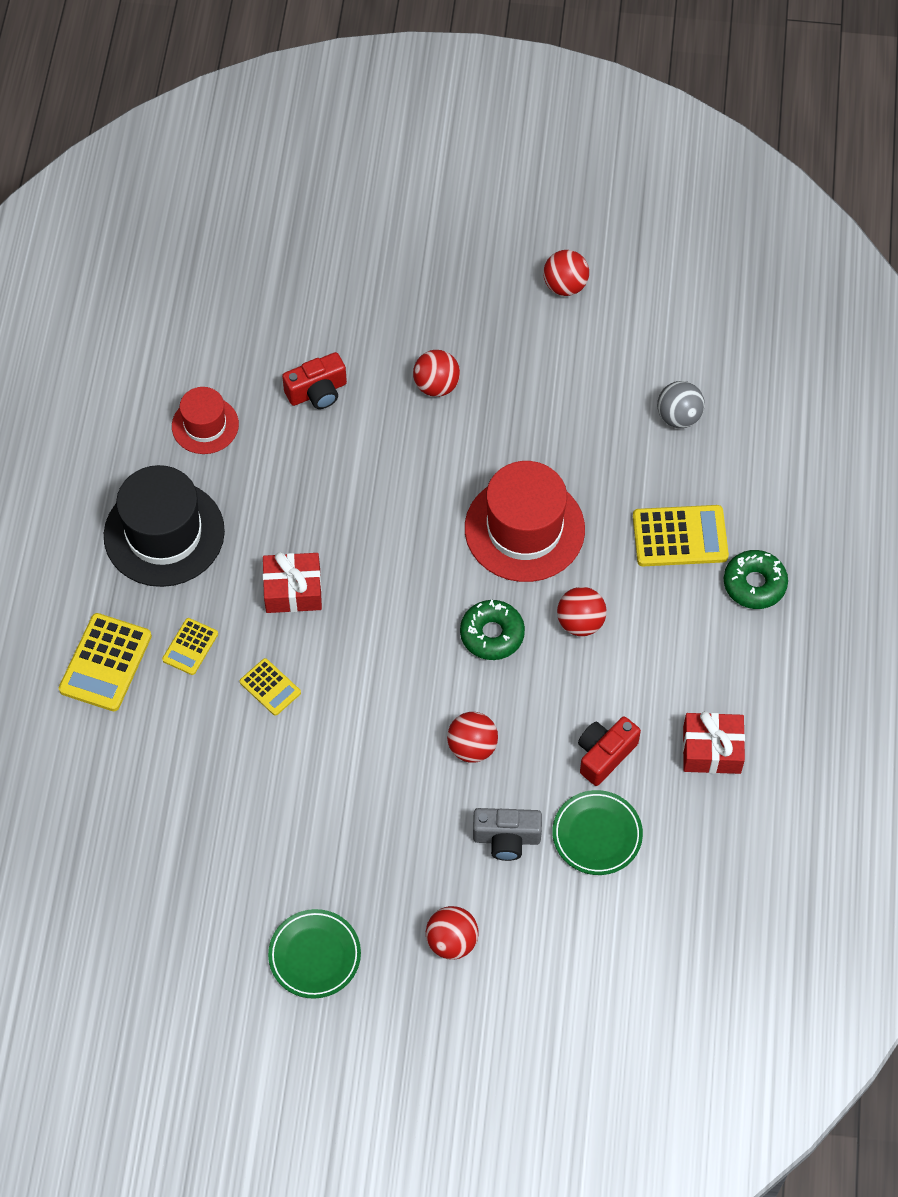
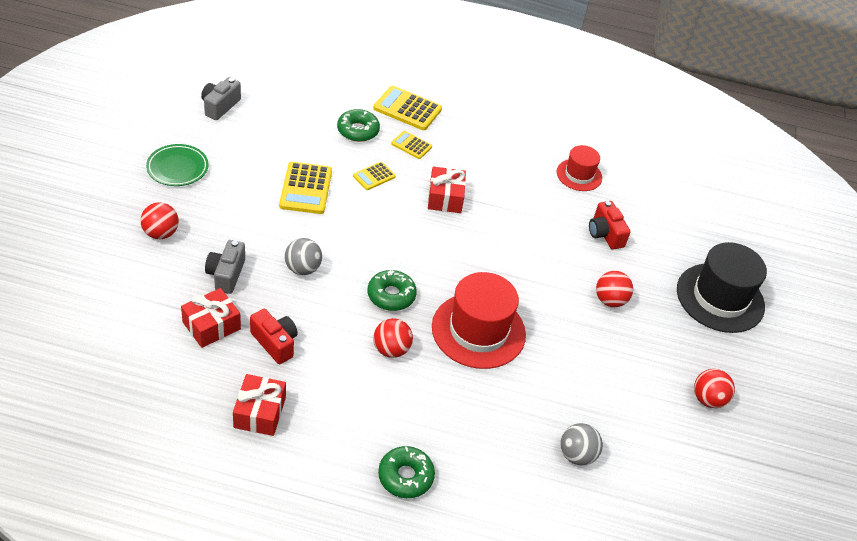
camera: 90 degrees right, 15 degrees down
black hat [104,465,225,587] -> black hat moved to [677,242,767,333]
red ball [447,712,498,763] -> grey ball [285,238,322,275]
green plate [552,790,643,875] -> red gift [181,288,241,348]
yellow calculator [633,505,729,566] -> yellow calculator moved to [279,162,332,214]
none -> grey camera [201,77,241,120]
none -> green donut [337,109,380,142]

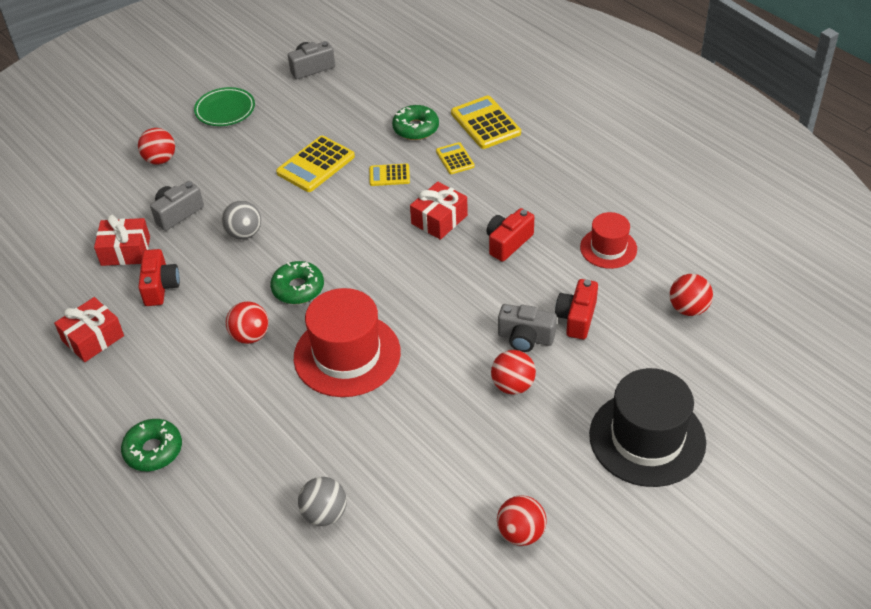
camera: 45 degrees right, 0 degrees up
none -> red camera [486,208,534,262]
none -> grey camera [498,304,557,352]
none -> red ball [670,274,713,316]

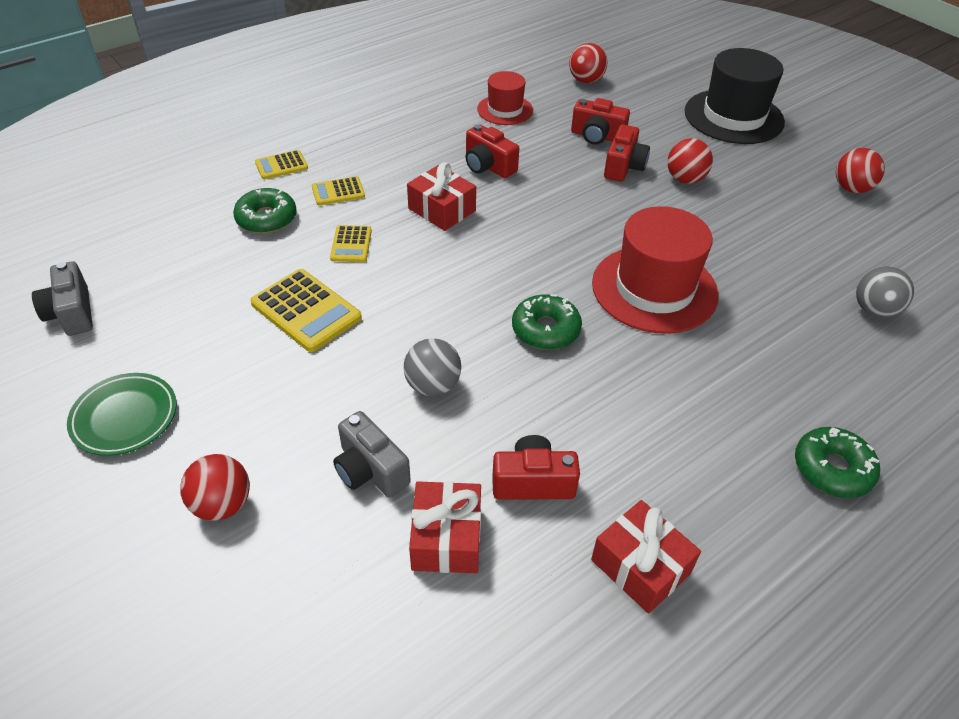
camera: 90 degrees left, 0 degrees up
red ball [226,301,269,344] -> none
yellow calculator [451,96,521,149] -> yellow calculator [255,150,308,179], size x0.57
grey camera [498,304,557,352] -> red camera [604,124,650,182]

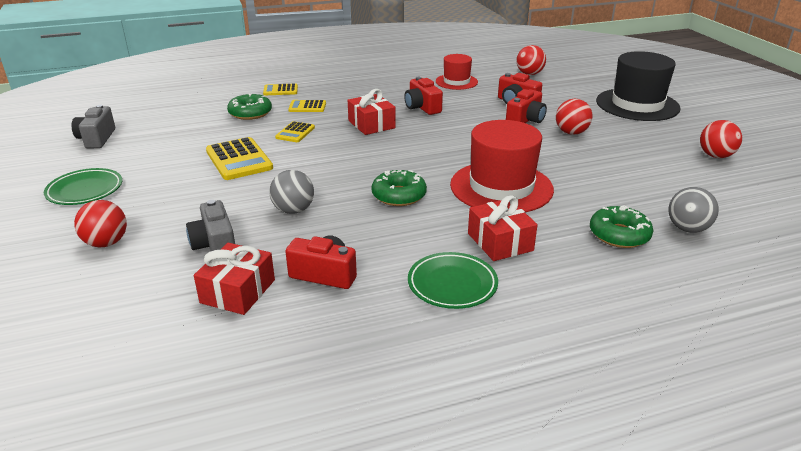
camera: 20 degrees right, 15 degrees down
red gift [591,500,701,614] -> red gift moved to [468,195,538,261]
green donut [795,427,880,498] -> green donut moved to [590,206,653,248]
none -> green plate [408,252,498,309]

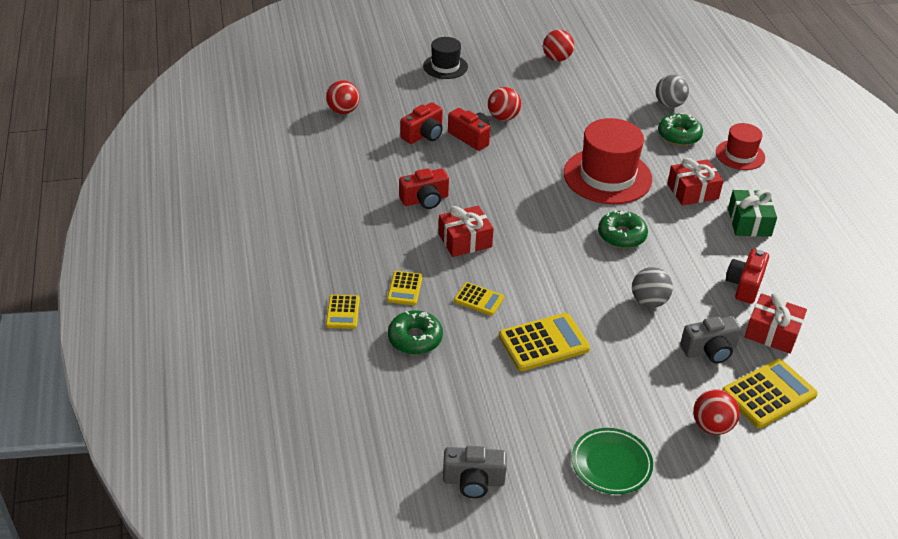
camera: 85 degrees left, 10 degrees up
green plate [408,252,498,309] -> green gift [728,189,777,237]
red hat [436,54,478,90] -> red hat moved to [716,123,765,170]
black hat [596,51,681,121] -> black hat [423,37,468,79], size x0.57
none -> yellow calculator [722,359,818,428]

